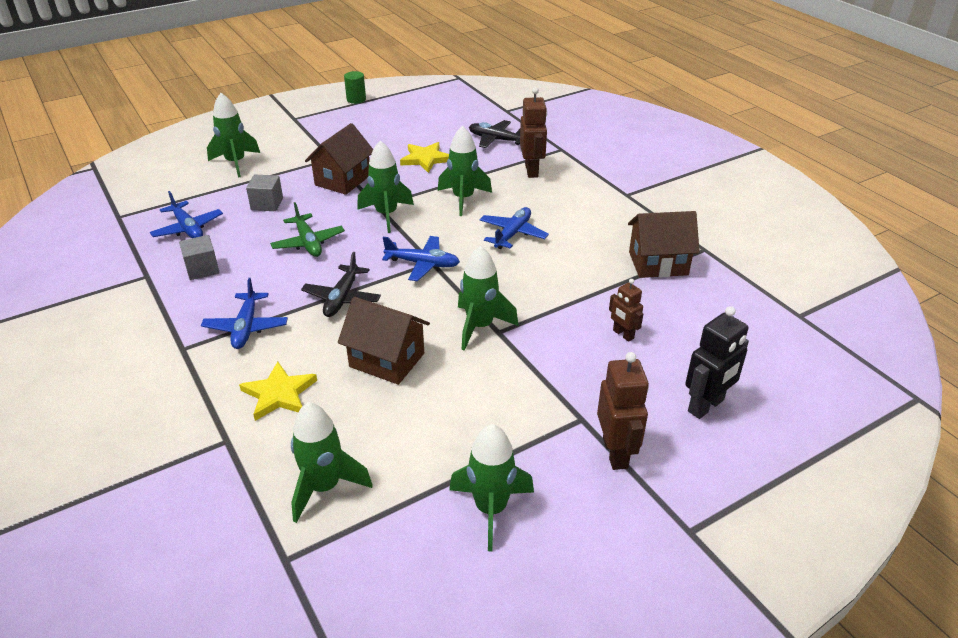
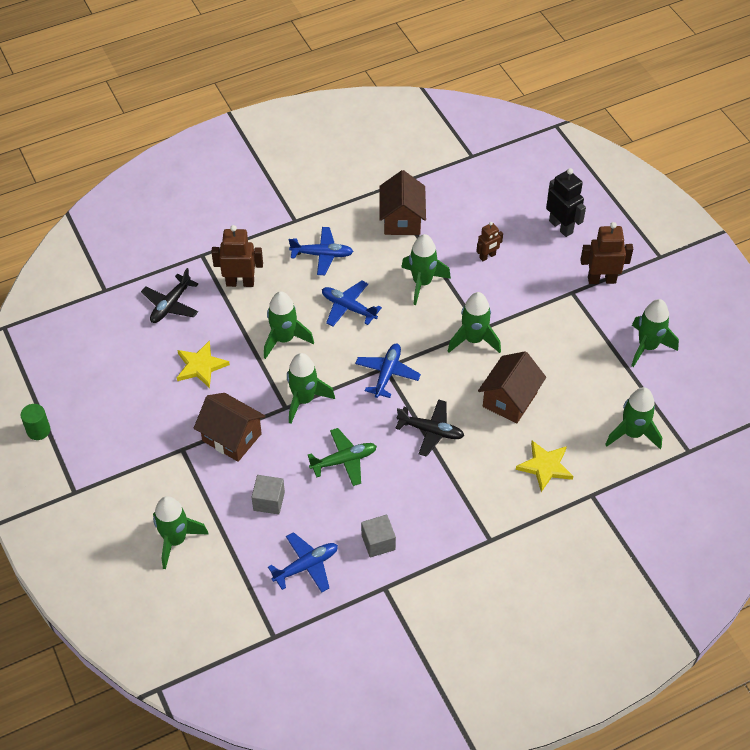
camera: 85 degrees left, 15 degrees up
blue plane [201,278,288,349] -> blue plane moved to [289,227,354,275]
none -> green rocket [401,234,451,305]

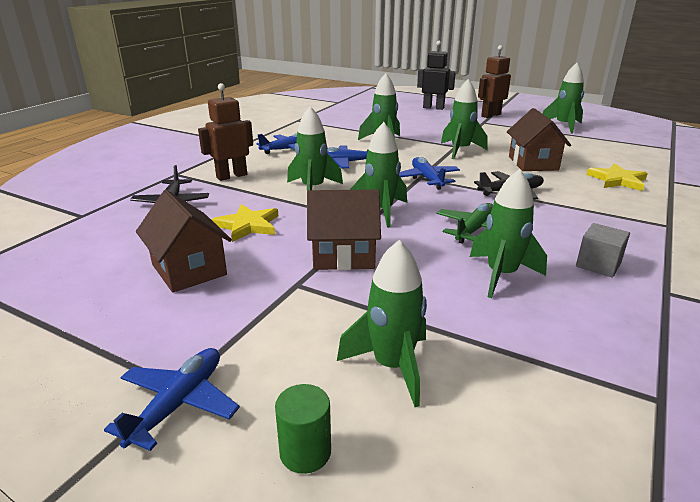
camera: 35 degrees left, 25 degrees down
green cylinder [21,404,51,440] -> green cylinder moved to [275,384,331,474]
grey cube [251,475,285,514] -> none
blue plane [268,532,338,593] -> blue plane moved to [104,348,240,451]
brown house [379,170,426,235] -> brown house moved to [136,190,232,293]
brown robot [476,222,503,261] -> none
green rocket [605,387,662,449] -> green rocket moved to [470,169,547,298]

